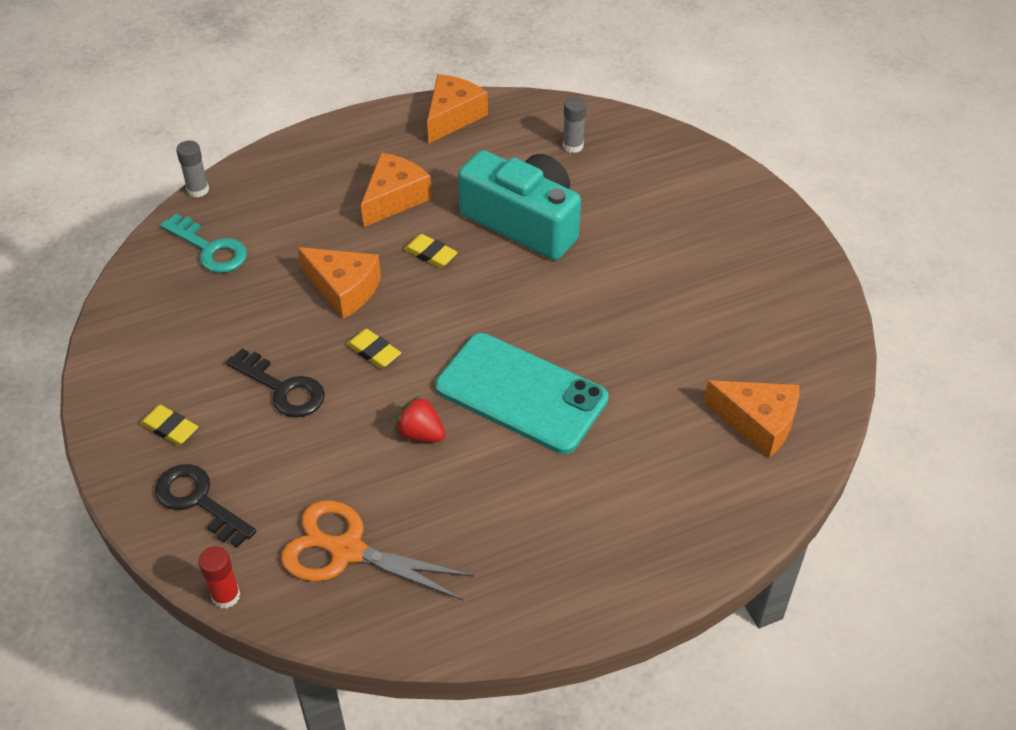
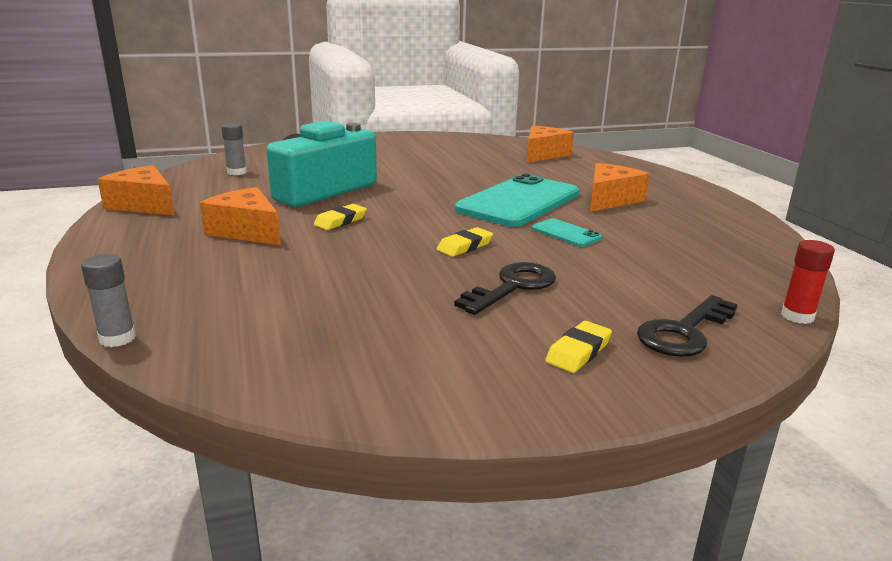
camera: 85 degrees left, 25 degrees down
turquoise key [160,214,247,273] -> none
orange scissors [281,500,475,600] -> none
orange cheese [297,247,381,319] -> orange cheese moved to [590,163,649,212]
red strawberry [395,395,445,442] -> turquoise phone [532,218,602,247]

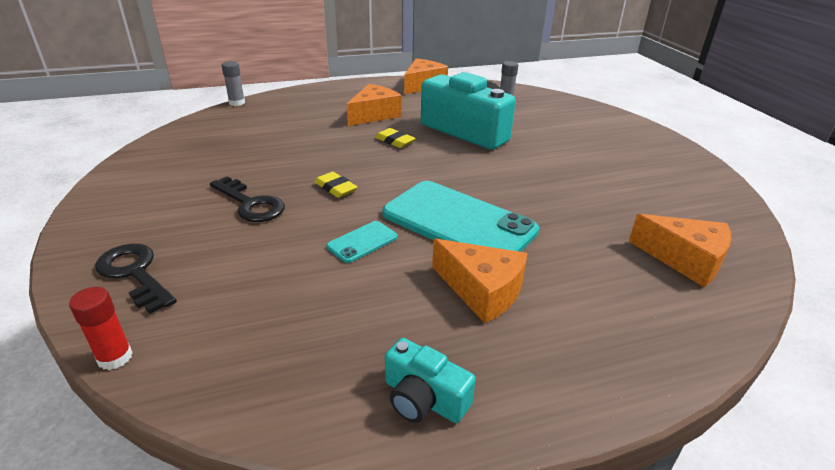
camera: 90 degrees right, 10 degrees up
yellow eraser [545,321,612,373] -> none
none -> turquoise camera [385,338,476,423]

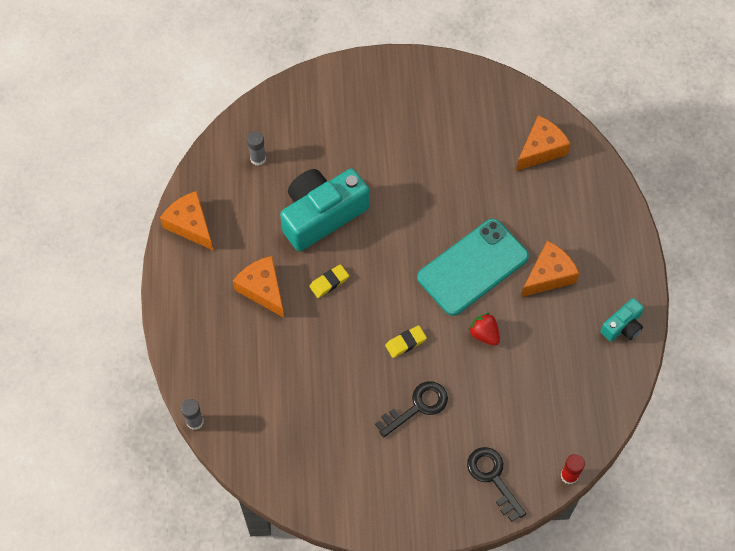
camera: 75 degrees left, 30 degrees up
black key [95,244,177,314] -> black key turned 90 degrees clockwise [467,447,526,522]
turquoise phone [326,221,398,263] -> red strawberry [468,313,500,346]

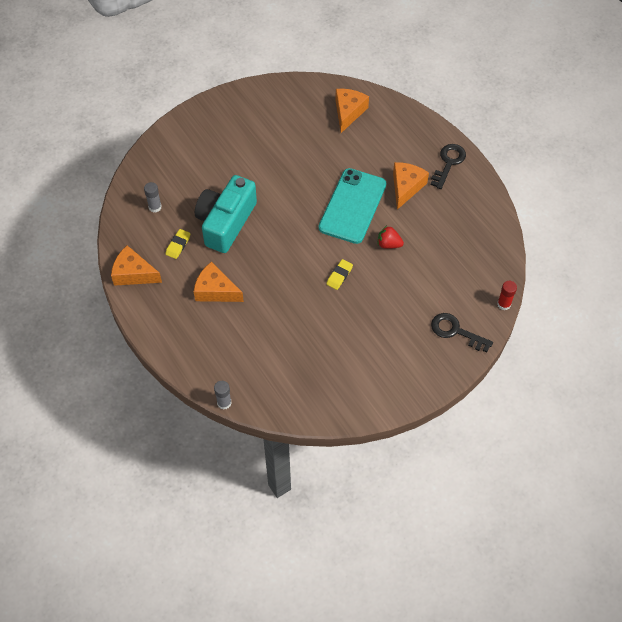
camera: 30 degrees left, 5 degrees down
yellow eraser [309,264,349,298] -> yellow eraser moved to [165,229,190,259]
black key [375,381,448,437] -> black key moved to [431,144,466,189]
turquoise camera [600,298,644,342] -> none

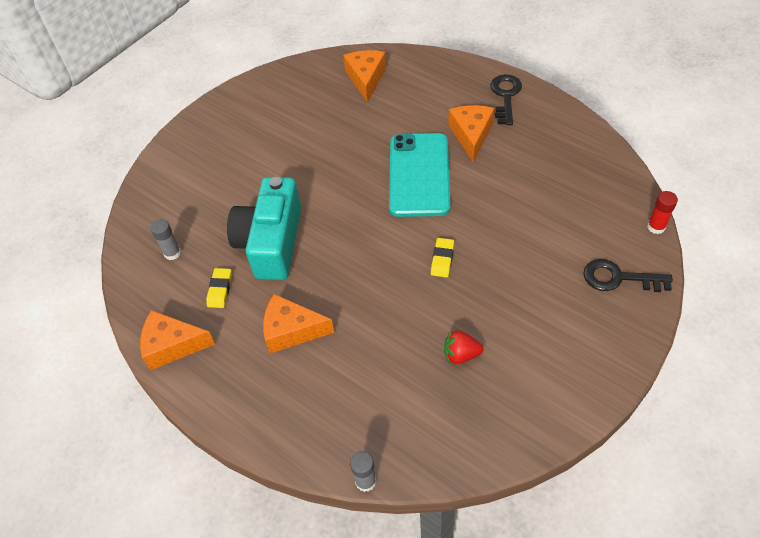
camera: 15 degrees left, 5 degrees down
red strawberry [378,226,404,249] -> red strawberry moved to [444,330,483,364]

